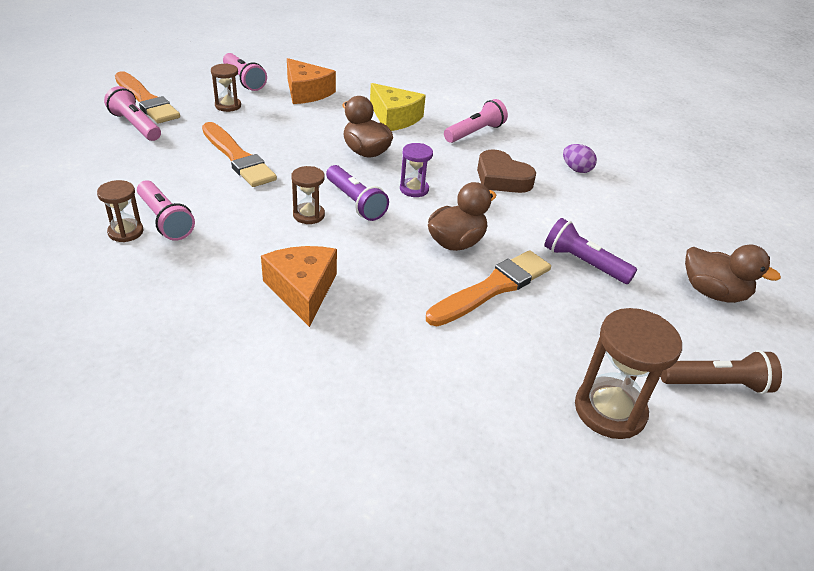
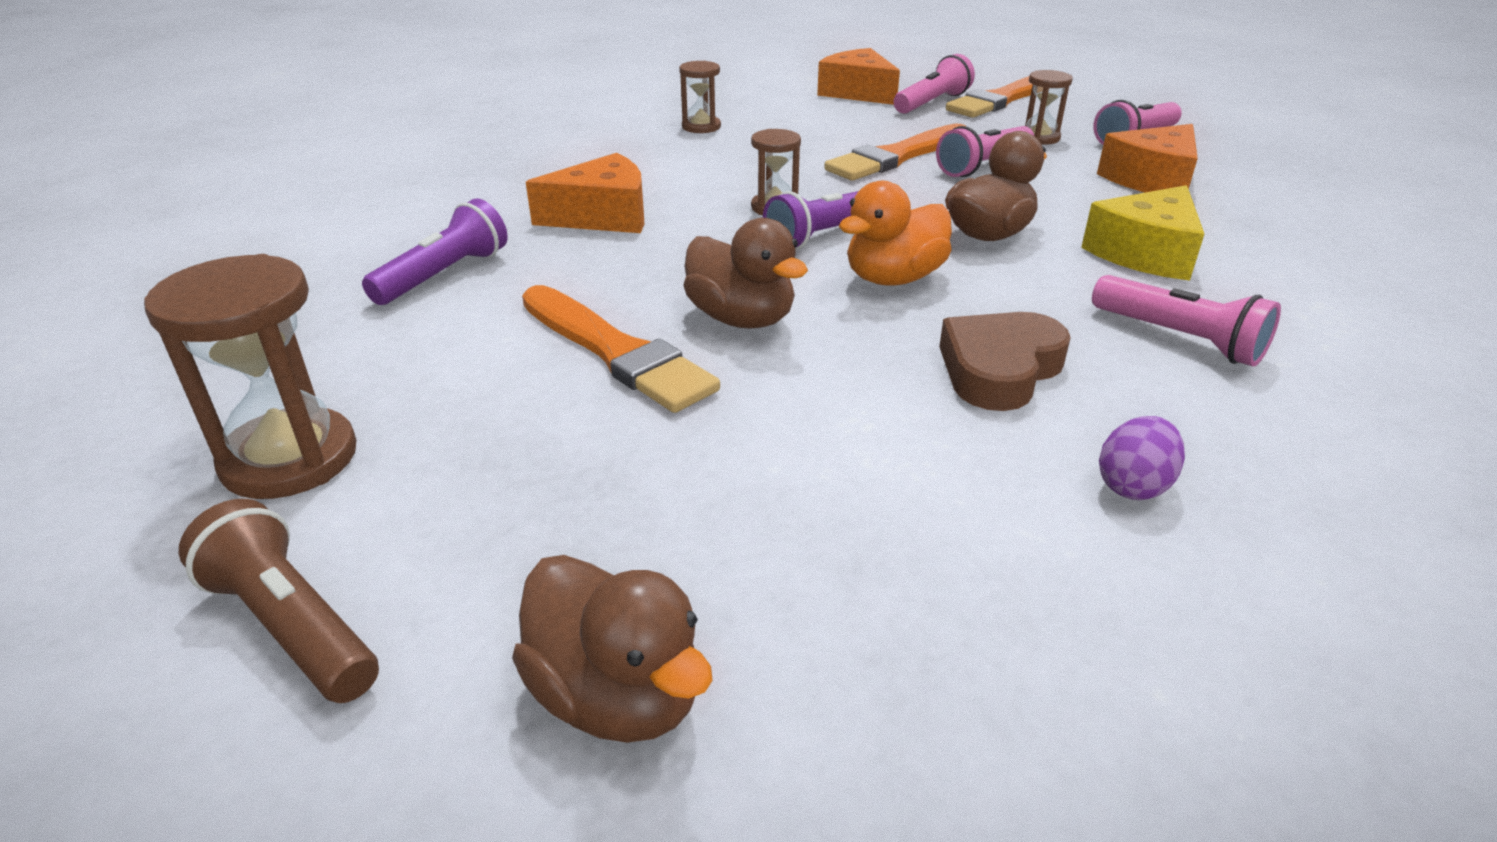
camera: 90 degrees right, 5 degrees down
pink flashlight [137,180,195,241] -> pink flashlight moved to [936,126,1034,177]
purple hourglass [400,143,433,197] -> orange duck [839,181,952,286]
purple flashlight [545,218,637,284] -> purple flashlight moved to [362,198,508,305]
brown flashlight [660,350,782,394] -> brown flashlight turned 135 degrees clockwise [179,499,379,703]
brown duck [685,244,781,303] -> brown duck turned 75 degrees counterclockwise [512,555,713,743]
none -> orange cheese [817,48,900,105]

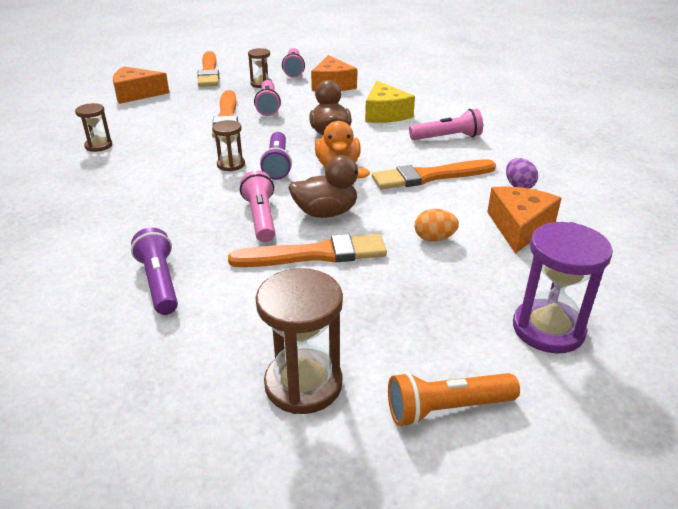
camera: 55 degrees left, 0 degrees up
brown flashlight [179,499,379,703] -> orange flashlight [388,372,520,426]
brown duck [512,555,713,743] -> purple hourglass [513,222,613,354]
orange cheese [526,153,644,233] -> orange cheese moved to [487,186,562,254]
pink flashlight [894,54,975,114] -> pink flashlight moved to [240,170,275,242]
brown heart [939,312,1071,411] -> orange brush [372,159,496,189]
none -> orange egg [415,209,459,242]

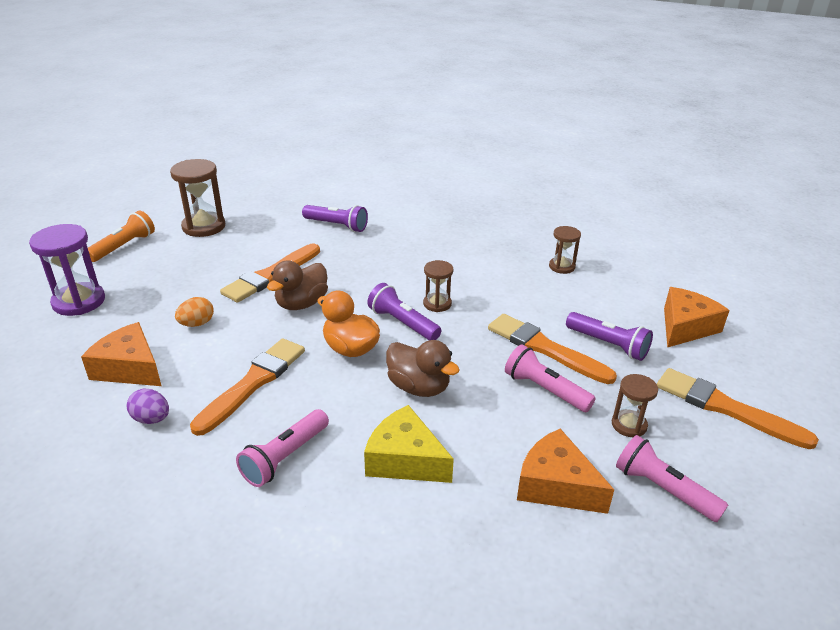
camera: 135 degrees right, 0 degrees up
pink flashlight [240,170,275,242] -> none
orange cheese [487,186,562,254] -> orange cheese turned 150 degrees clockwise [81,322,162,386]
none -> purple flashlight [566,312,653,361]

